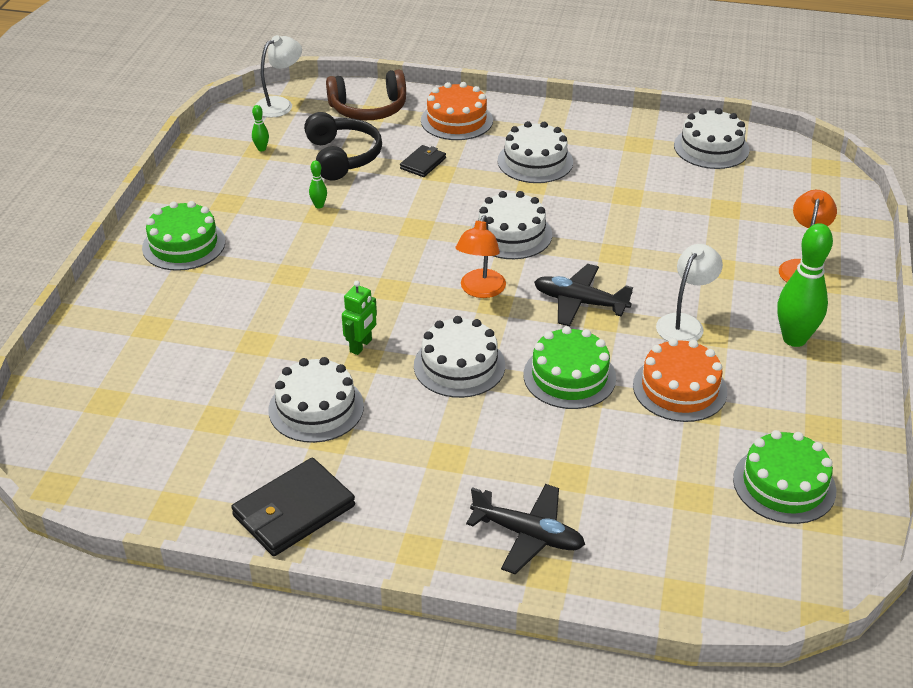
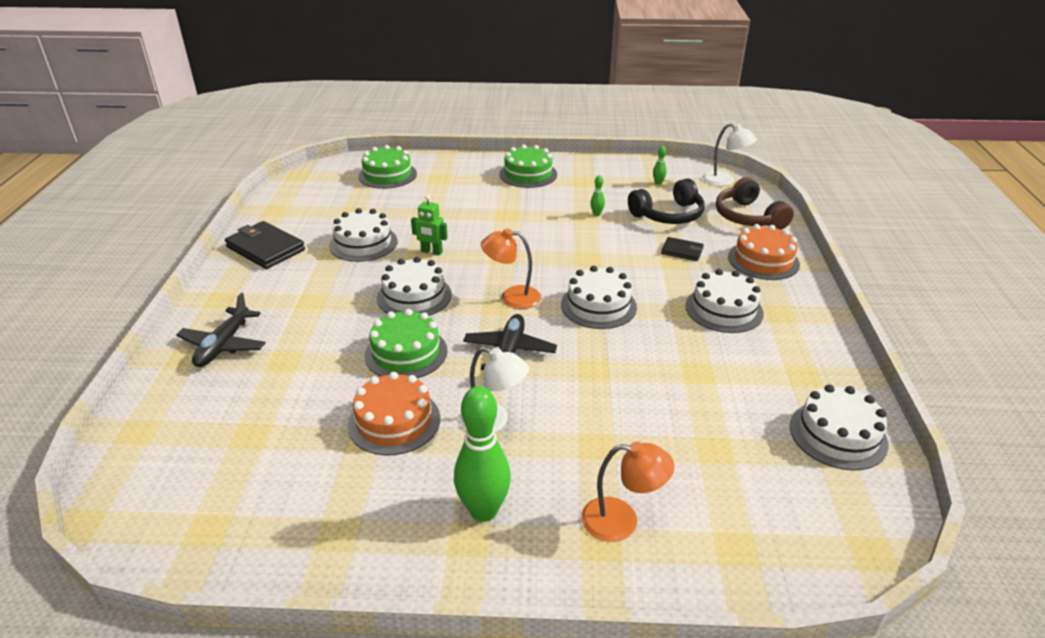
camera: 80 degrees right, 5 degrees down
green cake [733,430,836,524] -> green cake moved to [358,145,417,189]

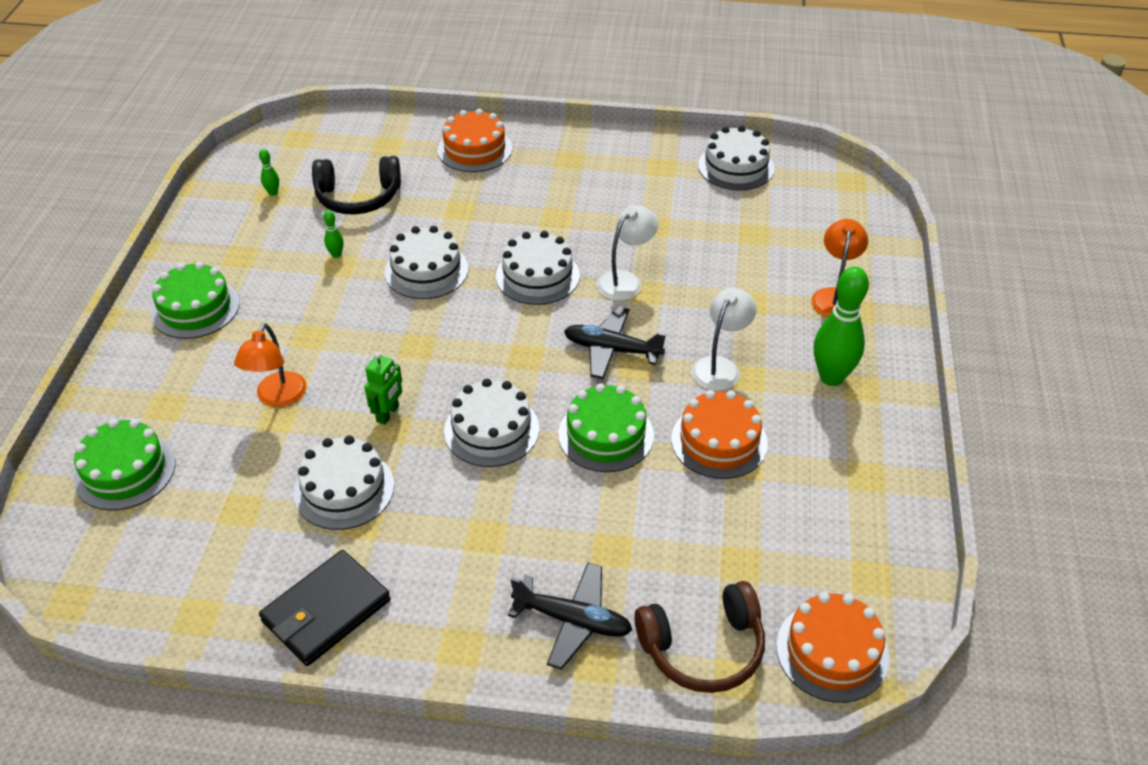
camera: 85 degrees left, 10 degrees up
orange lamp [481,228,541,309] -> orange lamp moved to [234,323,306,407]
black headphones [628,179,705,224] -> black headphones turned 105 degrees clockwise [312,156,401,215]
black wallet [661,237,704,261] -> none
white cake [685,269,764,333] -> white cake moved to [384,226,468,299]
white lamp [702,123,757,186] -> white lamp moved to [597,205,658,301]
brown headphones [716,177,794,230] -> brown headphones moved to [635,581,765,693]
none -> orange cake [776,592,889,703]

